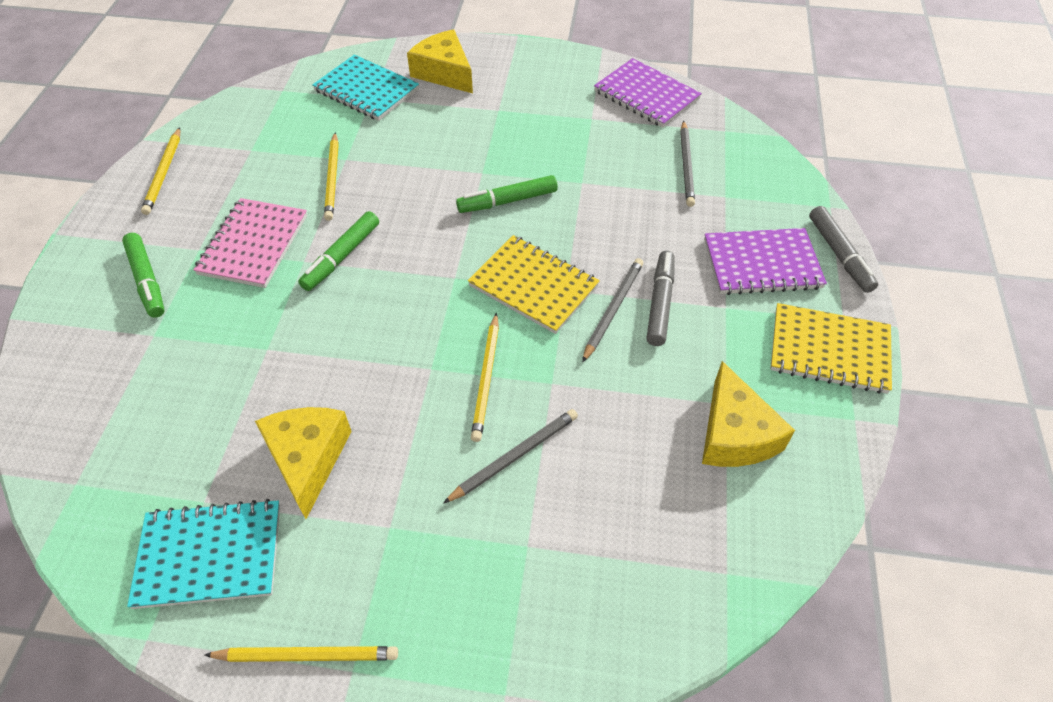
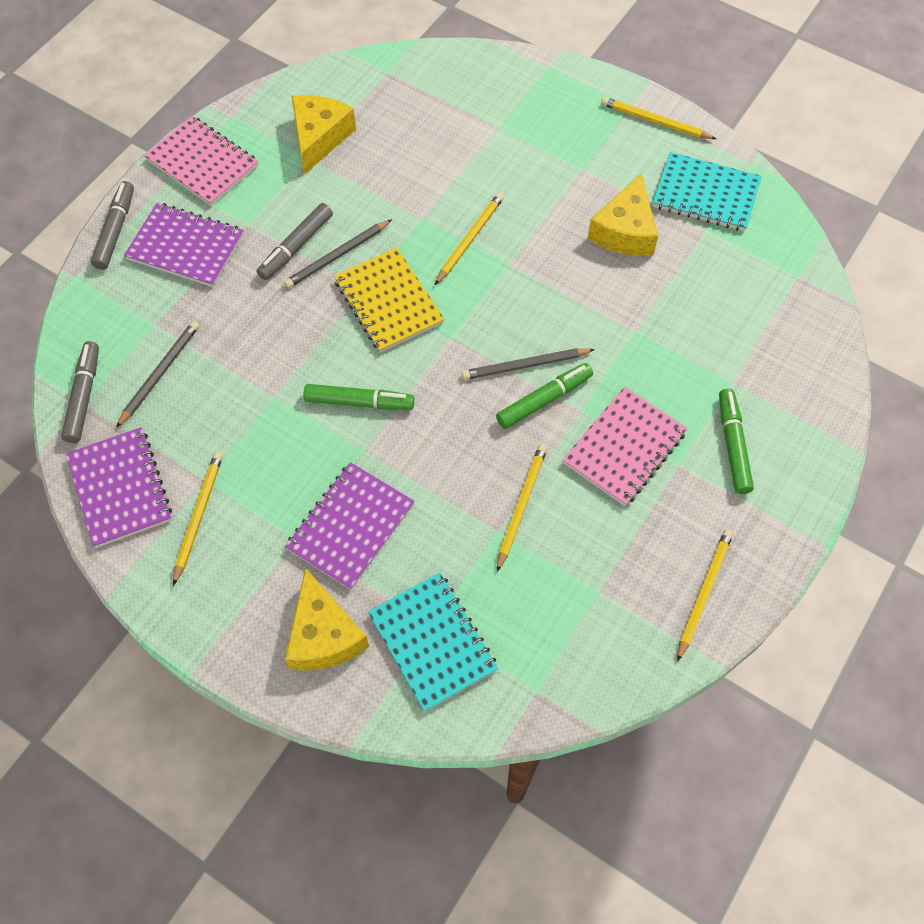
camera: 155 degrees left, 10 degrees up
grey pencil [443,409,578,504] -> grey pencil moved to [462,348,595,380]
yellow notebook [770,303,892,394] -> pink notebook [144,116,258,206]
none -> grey marker [61,341,99,443]
none -> yellow pencil [173,452,223,586]
none -> purple notebook [285,462,415,590]

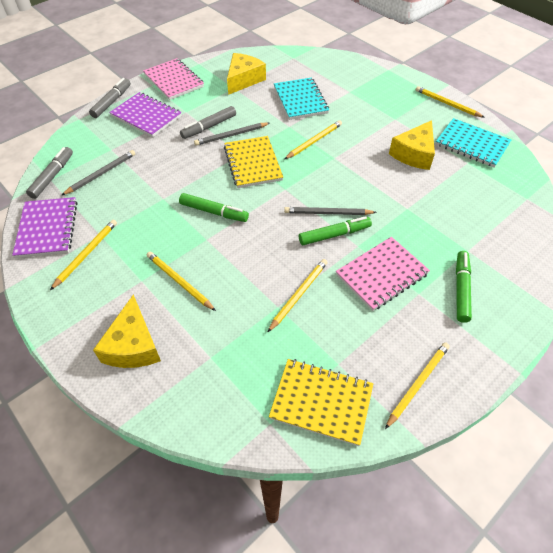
camera: 15 degrees right, 10 degrees down
purple notebook [285,462,415,590] -> yellow pencil [147,252,216,311]
turquoise notebook [368,572,498,712] -> turquoise notebook moved to [274,77,329,120]
none -> yellow notebook [269,359,373,446]

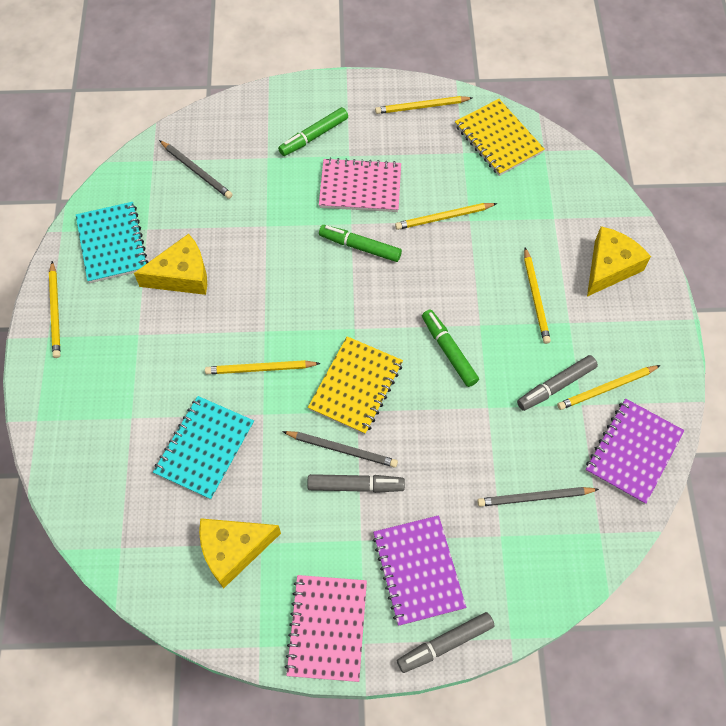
camera: 140 degrees left, 10 degrees up
grey marker [26,147,73,199] -> grey marker moved to [517,355,598,411]
grey pencil [284,207,377,215] -> grey pencil moved to [159,140,233,199]

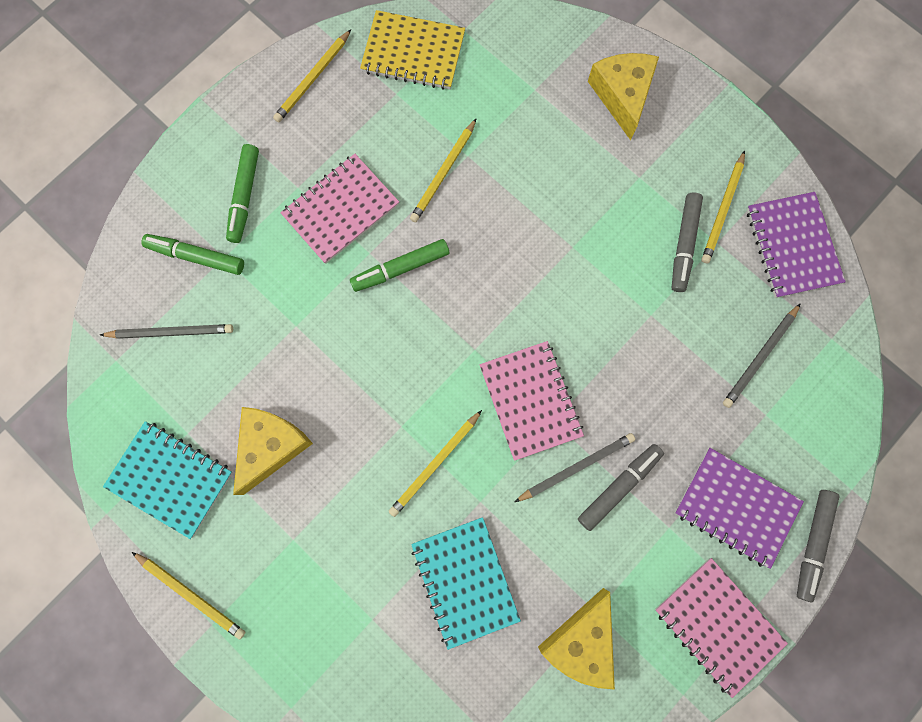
camera: 45 degrees left, 15 degrees up
yellow notebook [308,336,403,435] -> pink notebook [480,341,584,461]
green marker [422,309,479,387] -> green marker moved to [141,234,244,275]
yellow pencil [524,247,551,344] -> none

